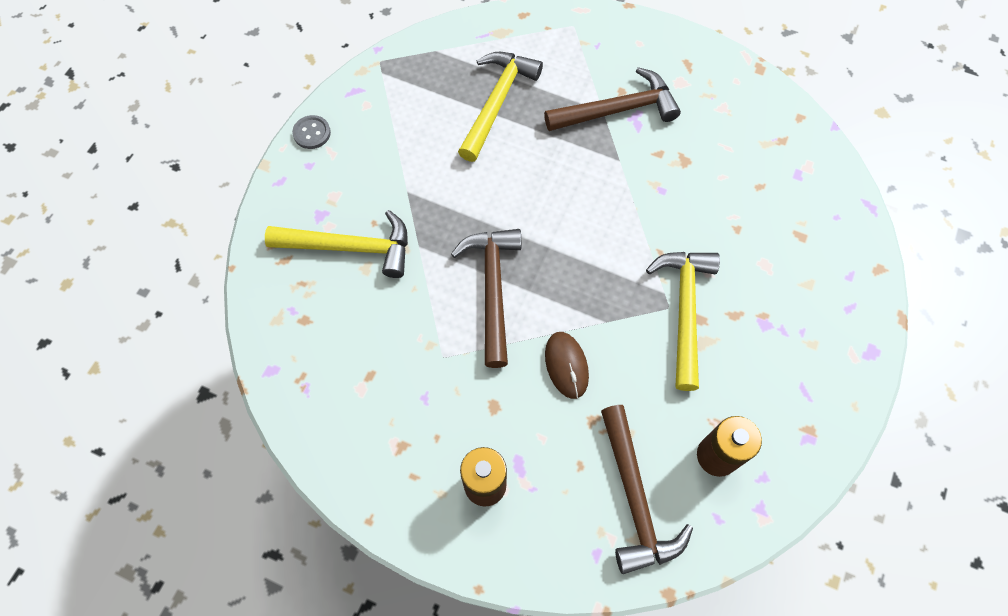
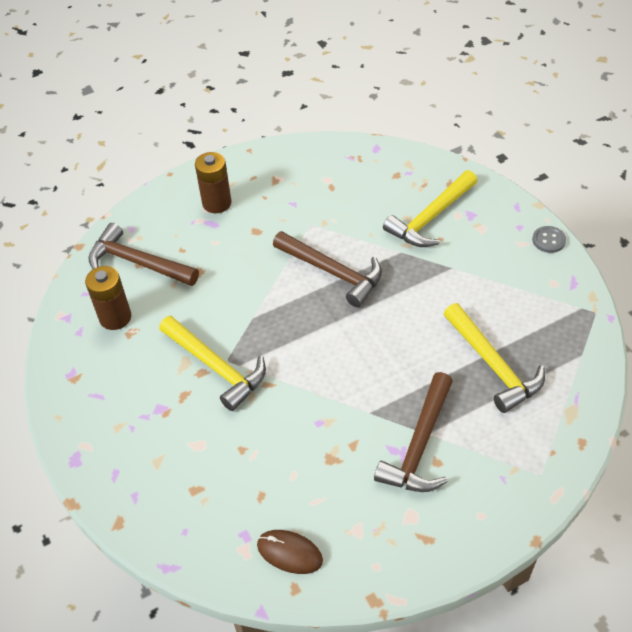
camera: 130 degrees right, 15 degrees down
brown mouse [545,332,589,399] -> brown mouse moved to [257,530,323,574]

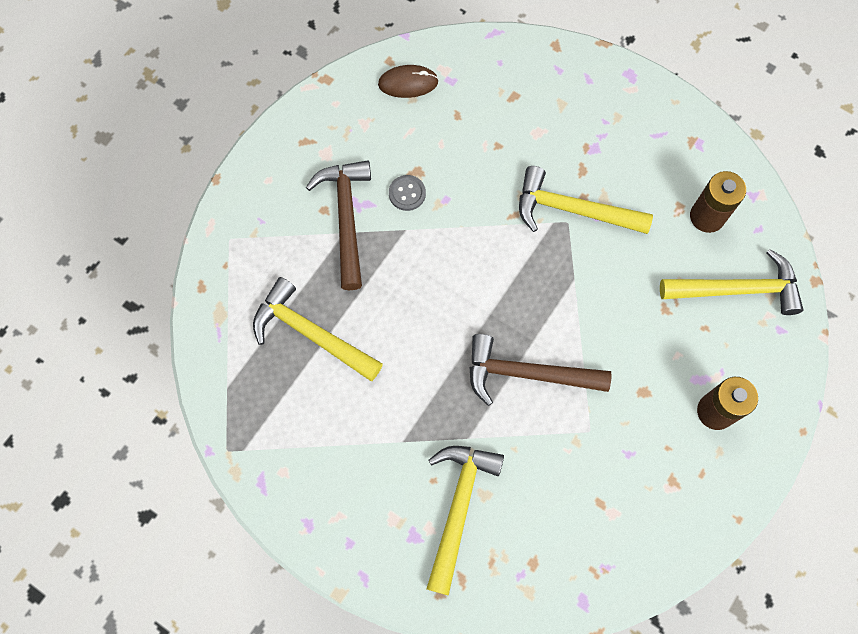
camera: 150 degrees right, 20 degrees up
brown hammer [88,223,199,286] -> yellow hammer [660,249,803,315]
grey button [532,226,566,253] -> grey button moved to [389,175,426,211]

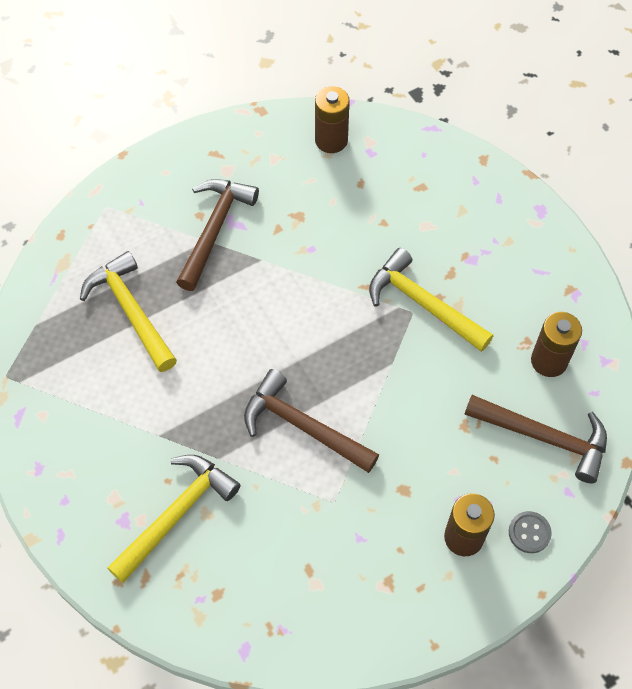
camera: 25 degrees right, 10 degrees down
brown mouse [378,65,438,98] -> brown battery [315,86,350,153]
grey button [389,175,426,211] -> grey button moved to [509,511,552,553]
yellow hammer [660,249,803,315] -> brown hammer [464,395,607,484]

